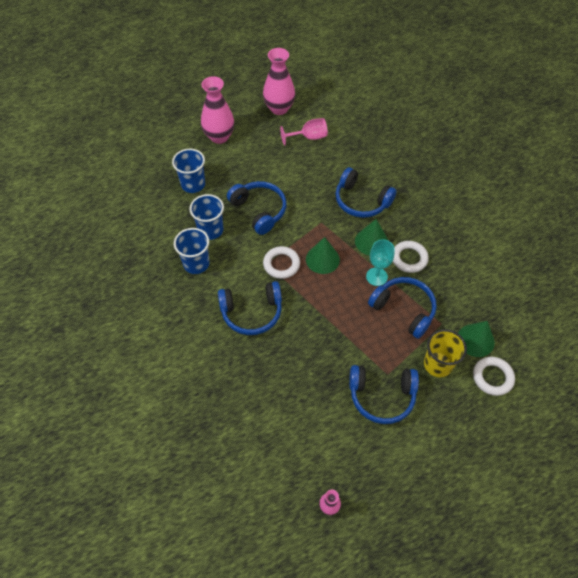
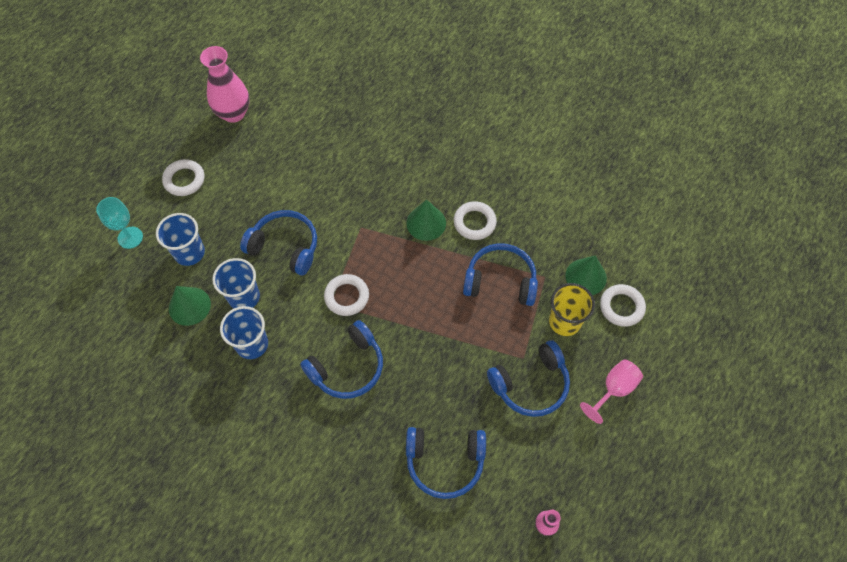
camera: 30 degrees left, 5 degrees up
pink vase [201,76,234,144] -> white ring [162,159,204,196]
pink goblet [280,118,328,146] -> pink goblet moved to [580,360,643,424]
green cone [306,237,340,274] -> green cone moved to [169,286,211,326]
blue headphones [336,167,396,218] -> blue headphones moved to [406,427,486,499]
turquoise goblet [366,239,395,286] -> turquoise goblet moved to [96,197,143,249]

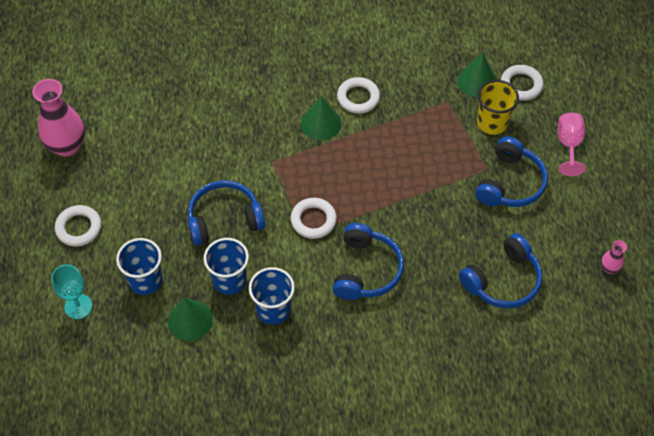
camera: 40 degrees left, 5 degrees down
blue headphones [463,243,538,306] -> none

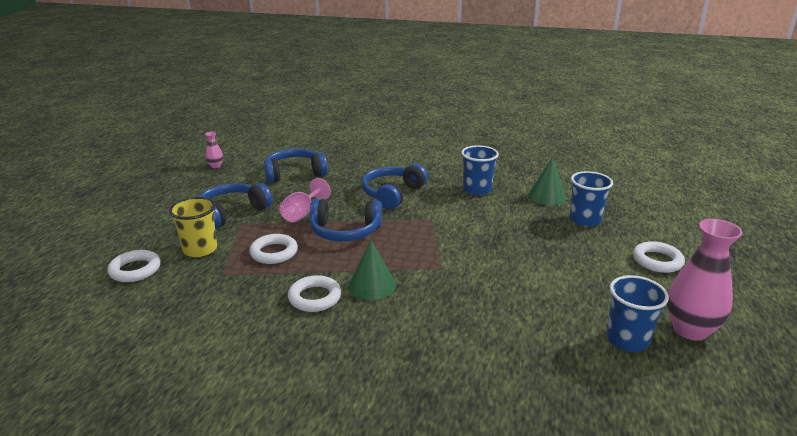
camera: 160 degrees left, 30 degrees down
turquoise goblet [51,264,92,319] -> none
blue headphones [188,180,265,245] -> blue headphones moved to [310,199,382,242]
blue cup [204,238,249,295] -> blue cup moved to [606,275,669,352]
white ring [291,198,337,239] -> white ring moved to [249,234,298,264]
green cone [457,53,496,97] -> none
pink goblet [558,113,585,176] -> pink goblet moved to [279,178,331,222]

